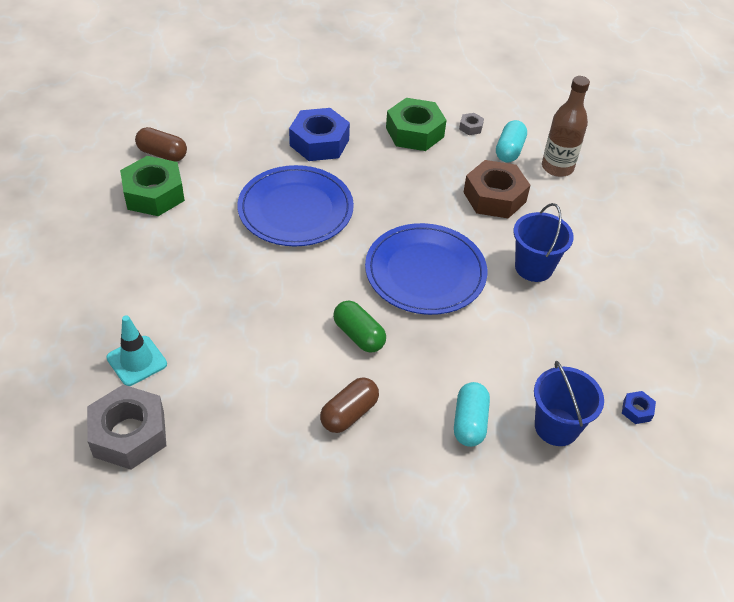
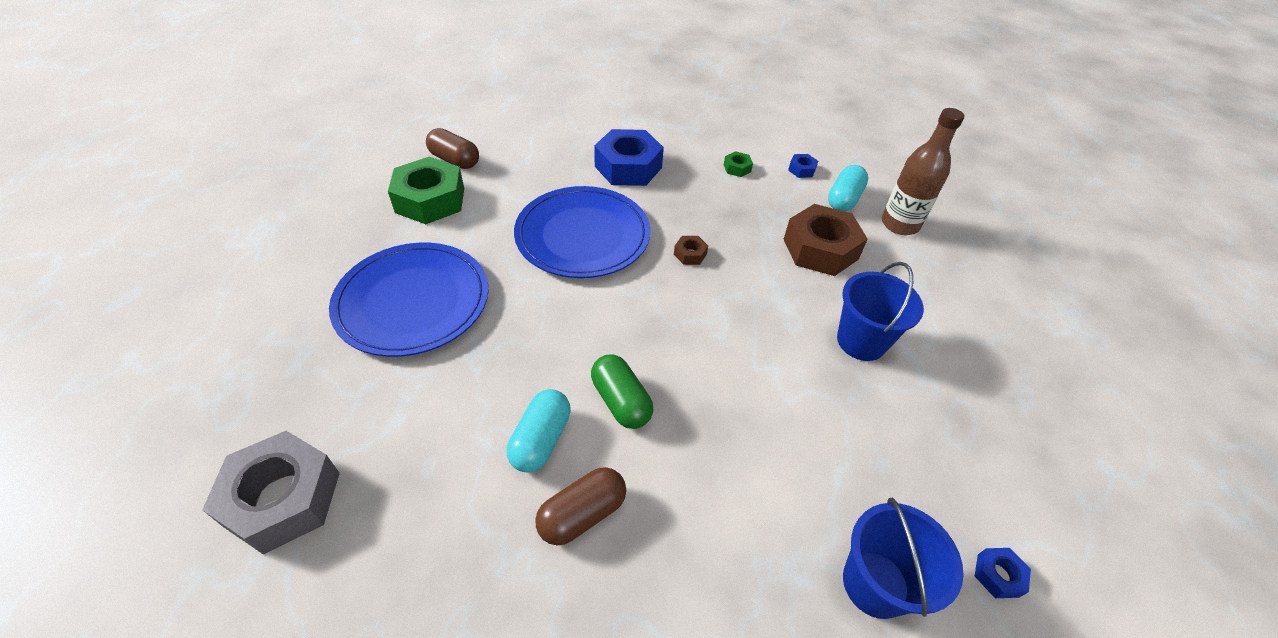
camera: 10 degrees right, 0 degrees up
turquoise traffic cone [106,315,167,386] -> none
blue plate [365,223,487,315] -> blue plate moved to [329,243,489,357]
green nut [386,98,447,151] -> green nut [724,151,753,177], size x0.43
turquoise capsule [454,382,490,447] -> turquoise capsule moved to [507,389,571,473]
grey nut [459,113,484,135] -> blue nut [788,154,818,178]
none -> brown nut [674,236,708,265]

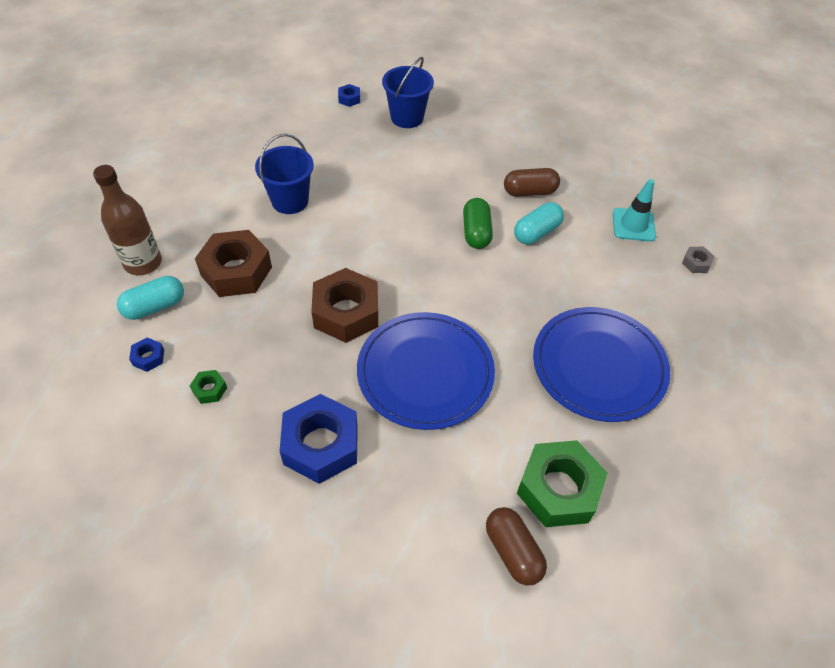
camera: 150 degrees left, 5 degrees up
grey nut [202,431,340,554] -> grey nut [682,247,714,273], size x0.43
brown nut [674,236,708,265] -> brown nut [311,268,378,343], size x2.32
none -> turquoise traffic cone [613,179,656,242]

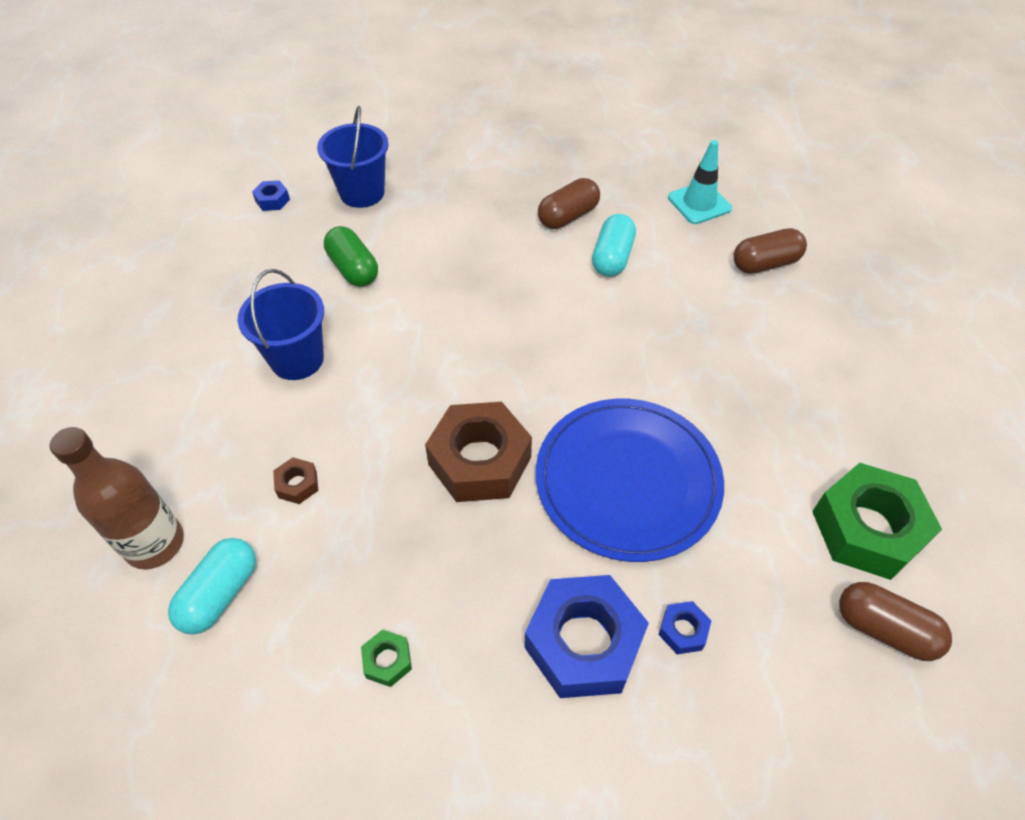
camera: 30 degrees left, 0 degrees up
blue nut [129,337,164,372] -> blue nut moved to [658,601,712,654]
brown nut [195,230,272,297] -> brown nut [273,457,318,504], size x0.43
green capsule [463,198,493,249] -> green capsule moved to [324,226,378,287]
blue plate [533,307,670,422] -> none
grey nut [682,247,714,273] -> none
none -> brown capsule [733,228,807,274]

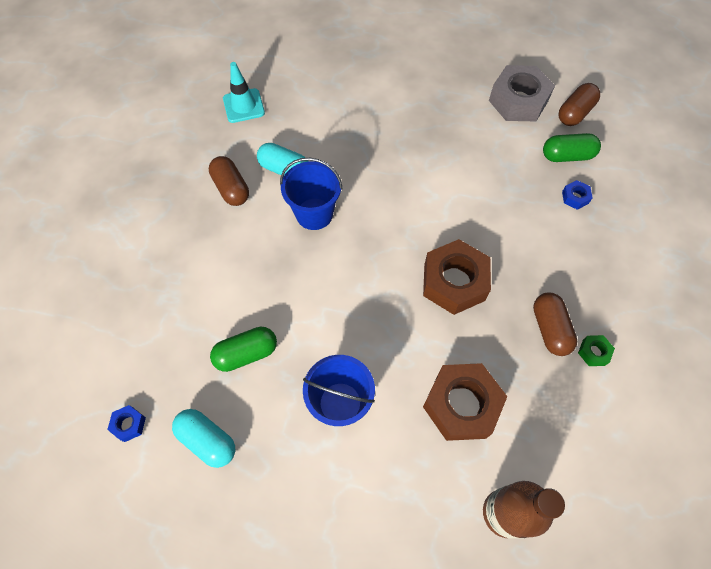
camera: 80 degrees left, 10 degrees up
turquoise capsule [168,538,256,635] -> turquoise capsule moved to [172,409,235,468]
brown nut [273,457,318,504] -> brown nut [423,363,508,441], size x2.32
blue bucket [317,106,389,208] -> blue bucket moved to [280,158,343,230]
blue nut [524,575,649,698] -> none
blue plate [536,399,724,562] -> none
brown capsule [733,228,807,274] -> brown capsule moved to [533,293,577,356]
green nut [812,463,942,580] -> grey nut [489,65,555,121]
none -> green capsule [543,133,601,162]

